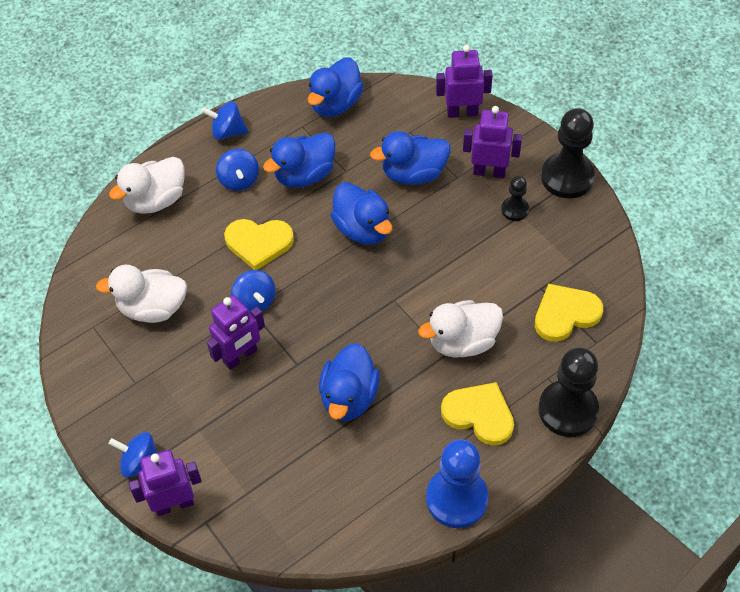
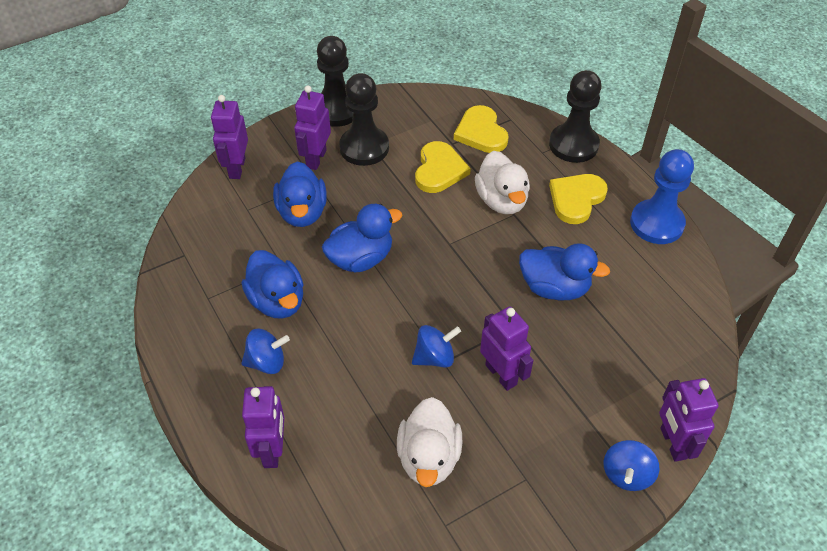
camera: 85 degrees left, 5 degrees down
white duck [109,157,184,214] -> purple robot [242,386,284,468]
blue spinning top [202,102,248,140] -> none
yellow heart [224,219,294,270] -> yellow heart moved to [415,141,471,193]
blue duck [308,57,364,117] -> none
black pawn [501,176,529,221] -> black pawn [339,73,389,166], size x1.94

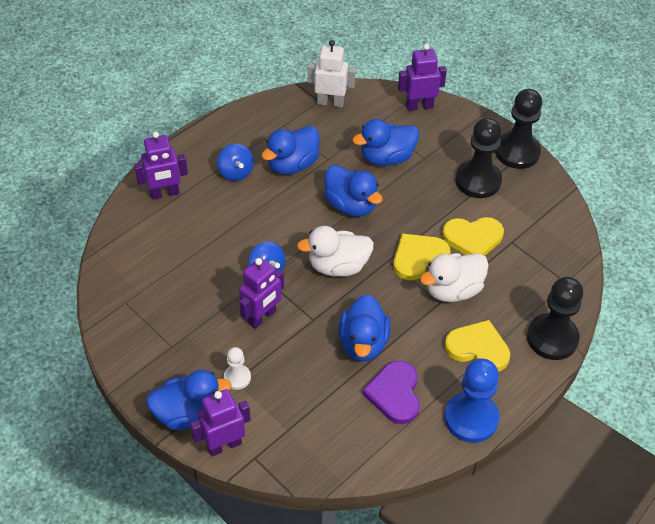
camera: 75 degrees right, 0 degrees up
purple robot [294,85,331,170] -> none
white duck [397,397,462,487] -> white duck moved to [297,226,374,277]
yellow heart [454,105,509,153] -> yellow heart moved to [393,233,450,280]
blue spinning top [603,440,659,491] -> blue duck [146,370,232,430]
none -> white pawn [224,347,251,390]
none -> white robot [308,40,356,107]
none -> purple heart [362,361,420,424]

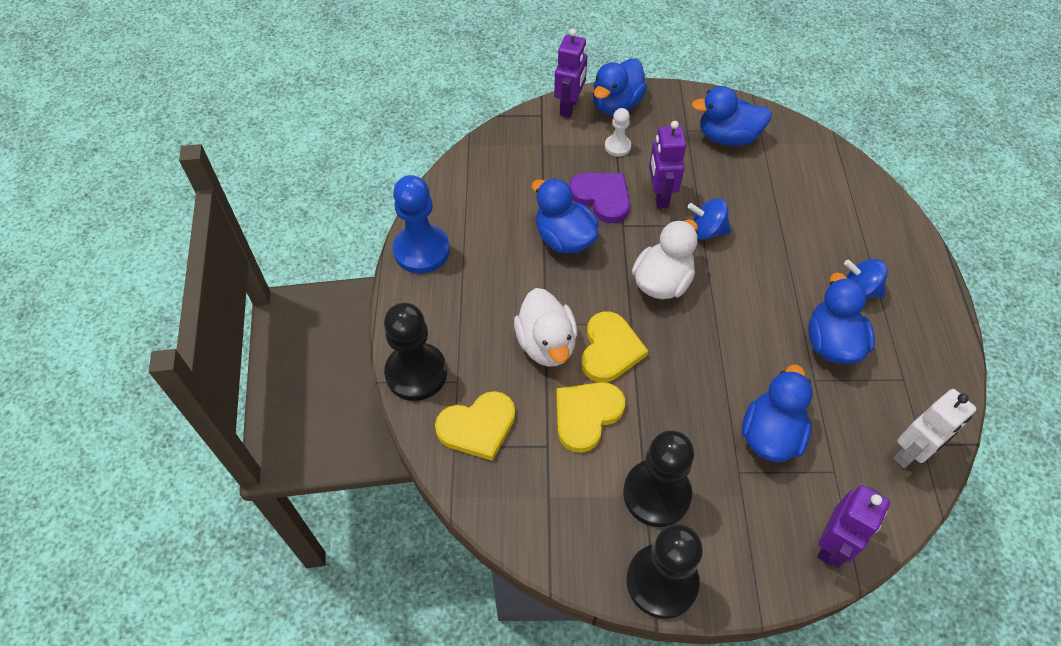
camera: 135 degrees right, 5 degrees up
purple robot [134,131,188,200] -> none
blue duck [324,165,383,217] -> blue duck moved to [692,86,772,146]
purple heart [362,361,420,424] -> purple heart moved to [569,173,630,223]
white duck [420,253,489,302] -> white duck turned 150 degrees clockwise [514,288,577,367]
yellow heart [444,320,510,372] -> yellow heart moved to [435,391,515,461]

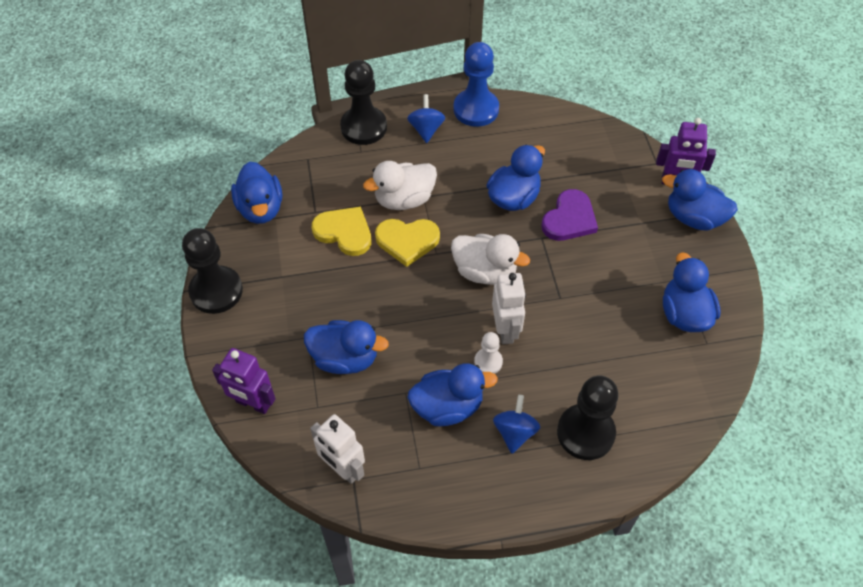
camera: 80 degrees right, 0 degrees up
yellow heart [435,391,515,461] -> none
white pawn [605,108,631,156] -> white pawn moved to [474,332,503,374]
black pawn [623,430,694,527] -> black pawn moved to [557,376,618,460]
purple robot [649,121,686,208] -> none
blue spinning top [688,198,731,240] -> blue spinning top moved to [407,94,445,143]
none -> blue duck [231,162,282,224]
none -> white robot [492,273,526,344]

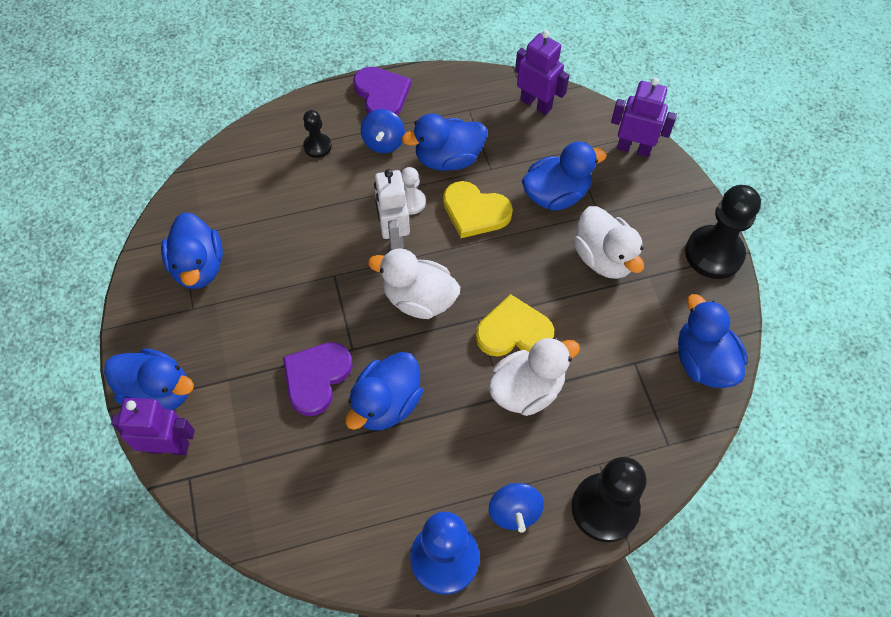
camera: 175 degrees right, 5 degrees up
blue duck [304,320,389,374] -> blue duck turned 150 degrees clockwise [522,141,607,211]
white robot [310,414,365,484] -> purple robot [515,30,569,115]
yellow heart [312,206,372,256] -> yellow heart moved to [443,181,513,238]
black pawn [557,376,618,460] -> black pawn [303,110,332,158], size x0.52
none -> purple heart [353,67,411,116]
none -> white duck [573,206,644,279]

